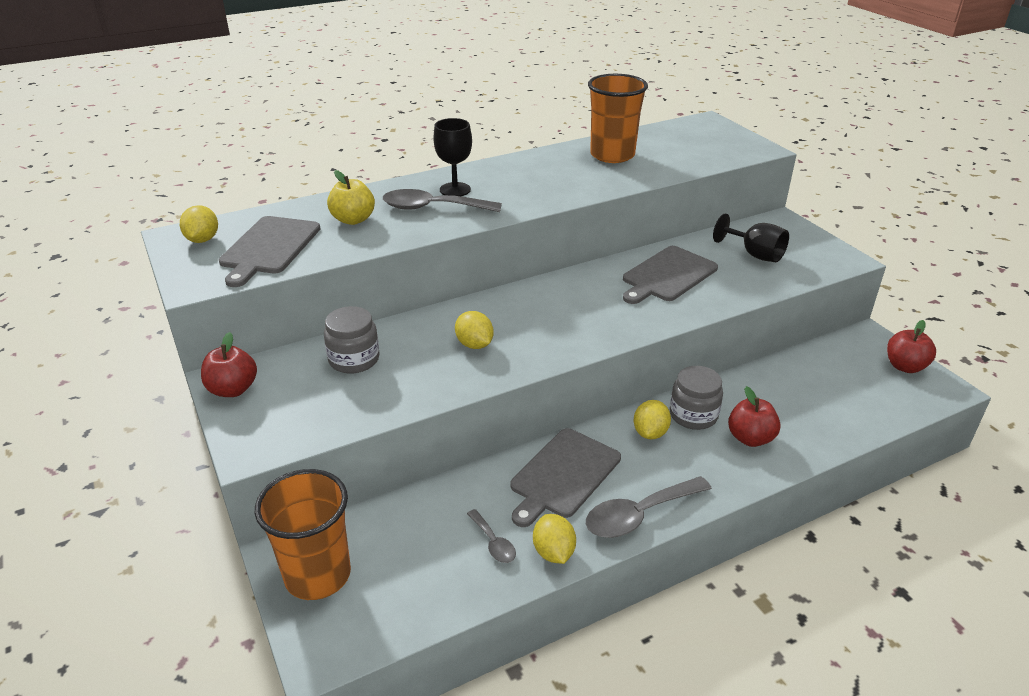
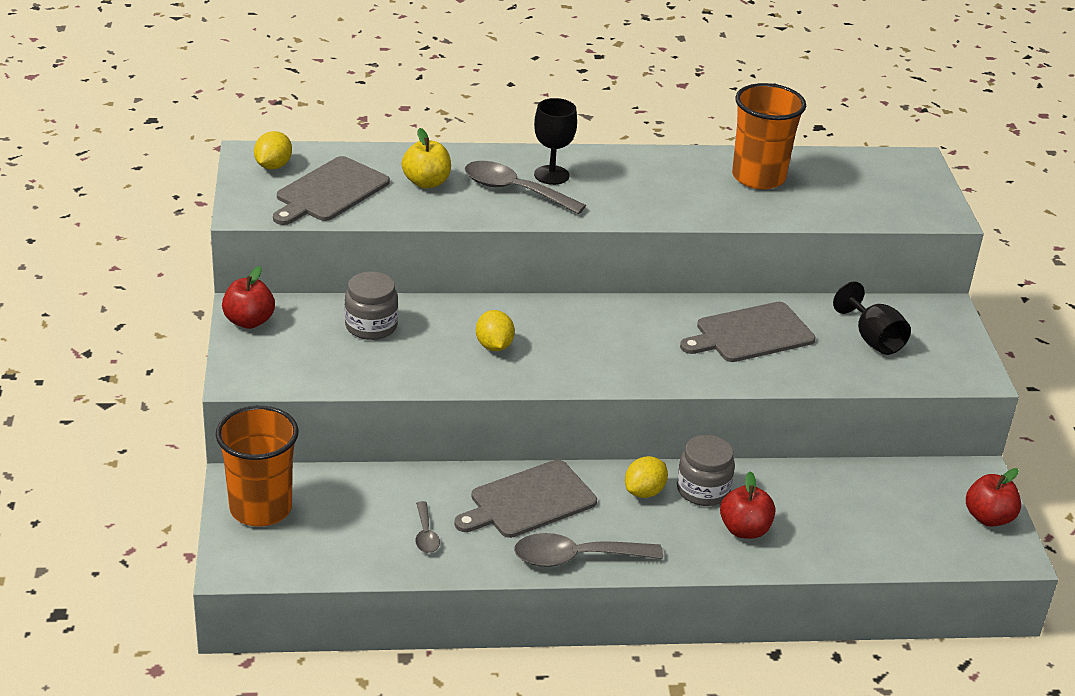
camera: 20 degrees right, 0 degrees up
yellow lemon [533,514,576,564] -> none

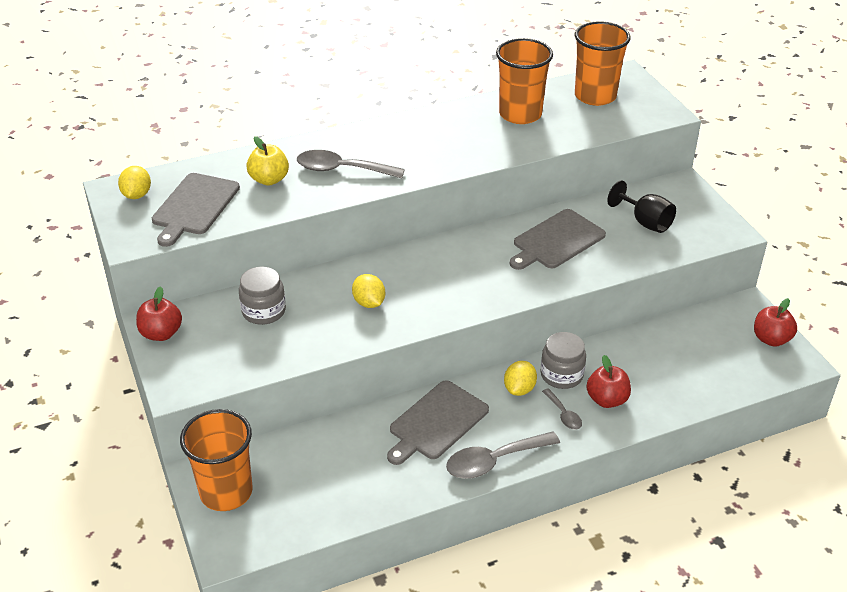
camera: 15 degrees left, 5 degrees up
grey spoon [415,501,440,553] -> grey spoon moved to [542,388,582,430]
black goblet [534,98,577,185] -> none
none -> orange cup [575,21,631,106]

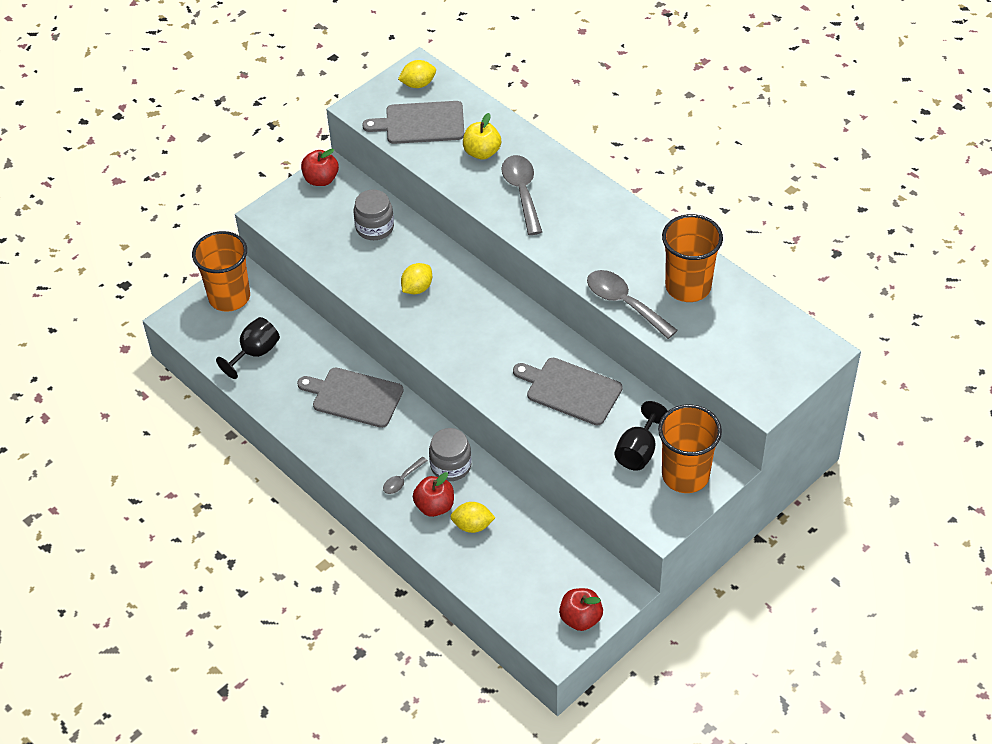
camera: 70 degrees right, 10 degrees up
grey spoon [446,431,560,479] -> grey spoon moved to [587,270,678,339]
yellow lemon [504,361,537,396] -> yellow lemon moved to [450,502,495,533]
orange cup [575,21,631,106] -> orange cup moved to [658,404,722,493]
none -> black goblet [216,317,280,379]

